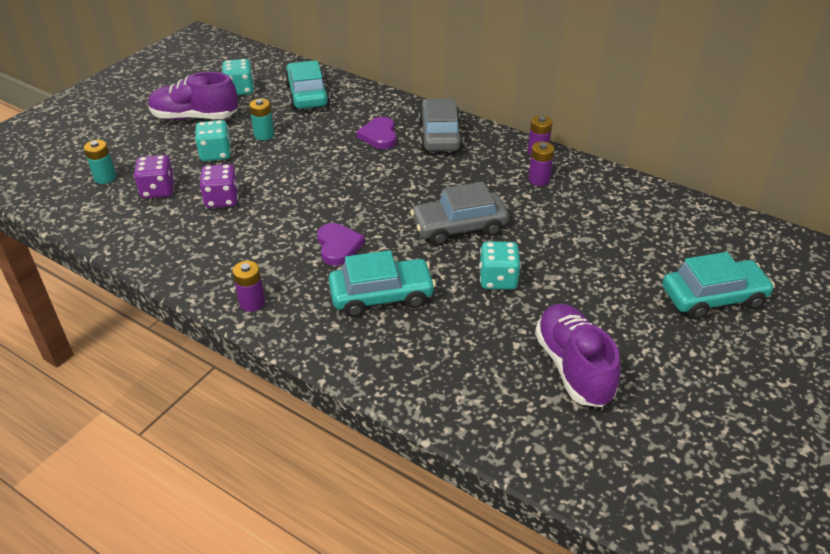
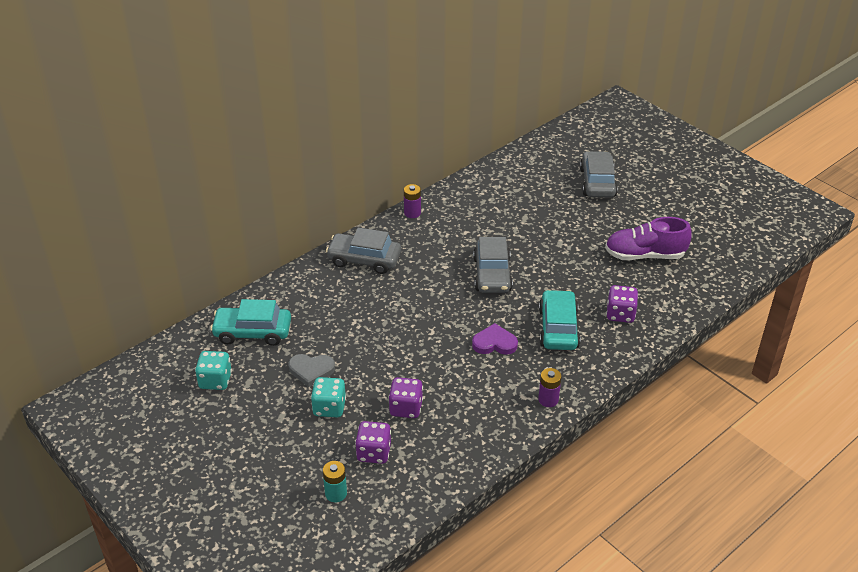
camera: 75 degrees left, 0 degrees up
purple shoe [148,72,238,120] -> none
turquoise battery [249,99,274,140] -> grey heart [288,354,335,387]
purple heart [357,117,397,149] -> none
turquoise dice [479,241,521,289] -> none
purple battery [528,142,554,186] -> none
turquoise car [662,252,775,319] -> grey car [580,151,618,197]
none -> purple dice [606,285,638,323]

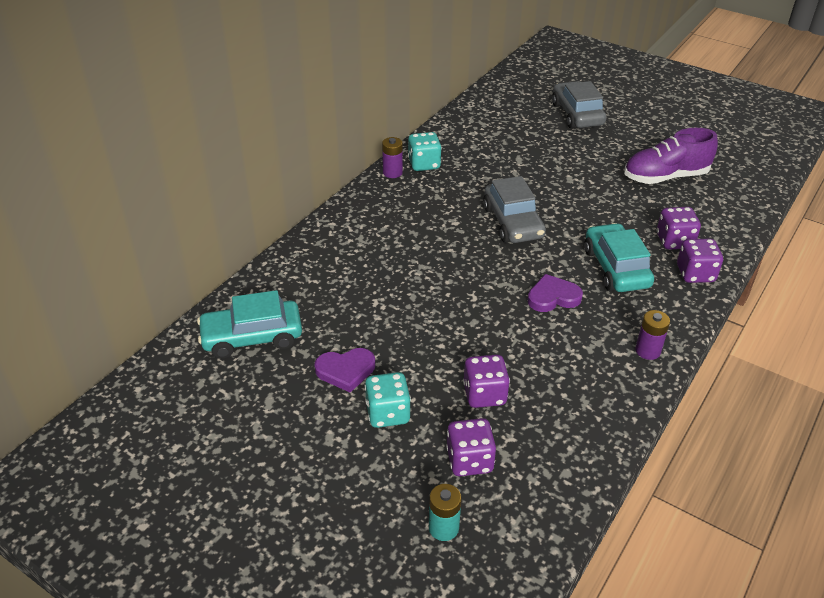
camera: 15 degrees left, 0 degrees up
turquoise dice [195,351,232,390] -> turquoise dice moved to [408,132,442,171]
grey heart [288,354,335,387] -> purple heart [315,348,375,393]
grey car [326,227,401,274] -> none
none -> purple dice [677,239,723,283]

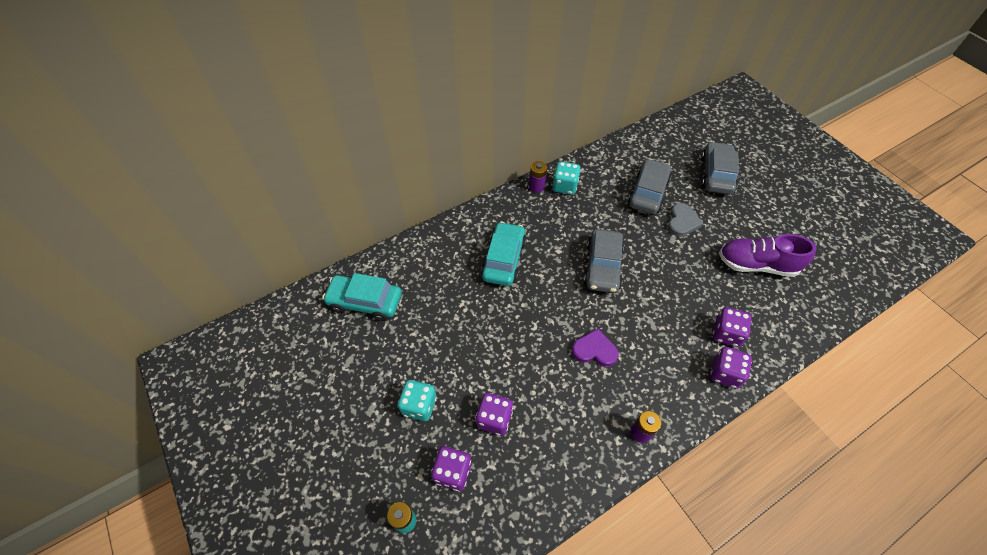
camera: 25 degrees right, 15 degrees up
purple heart [315,348,375,393] -> none
turquoise car [584,223,654,292] -> turquoise car moved to [481,222,527,286]
none -> grey car [628,159,671,214]
none -> grey heart [668,203,703,237]

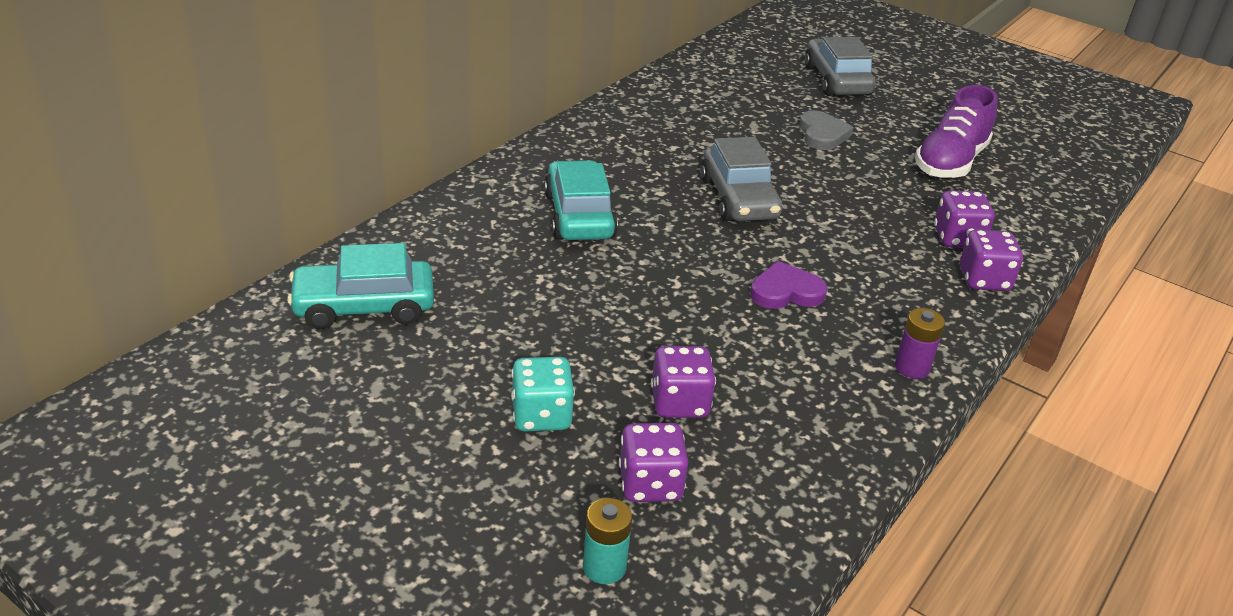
camera: 25 degrees left, 20 degrees down
purple battery [529,161,547,193] -> none
turquoise dice [553,161,581,195] -> none
grey car [628,159,671,214] -> none
purple shoe [719,234,817,277] -> purple shoe turned 45 degrees counterclockwise [915,85,998,178]

